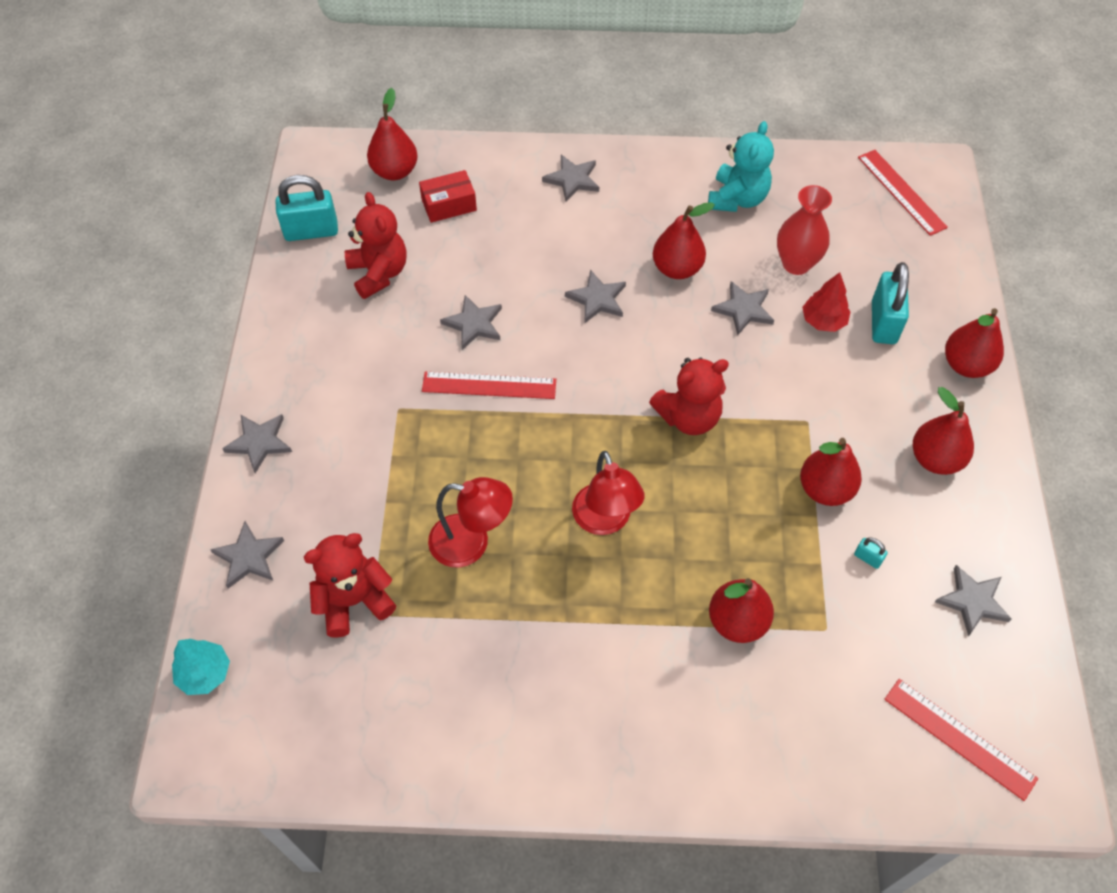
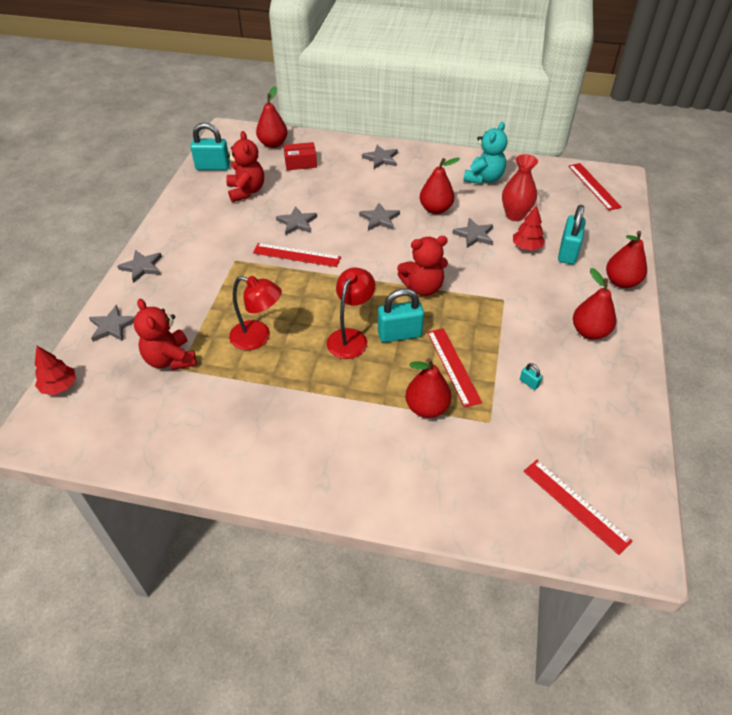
camera: 10 degrees right, 10 degrees down
turquoise tree [172,639,230,695] -> red tree [35,346,76,395]
red teddy bear [304,533,396,638] -> red teddy bear turned 105 degrees counterclockwise [133,299,197,370]
red lamp [572,451,645,535] -> red lamp turned 150 degrees counterclockwise [327,268,375,359]
red pear [800,438,862,506] -> none
grey star [935,565,1011,636] -> none
none -> turquoise padlock [378,288,424,342]
none -> red ruler [427,328,482,408]

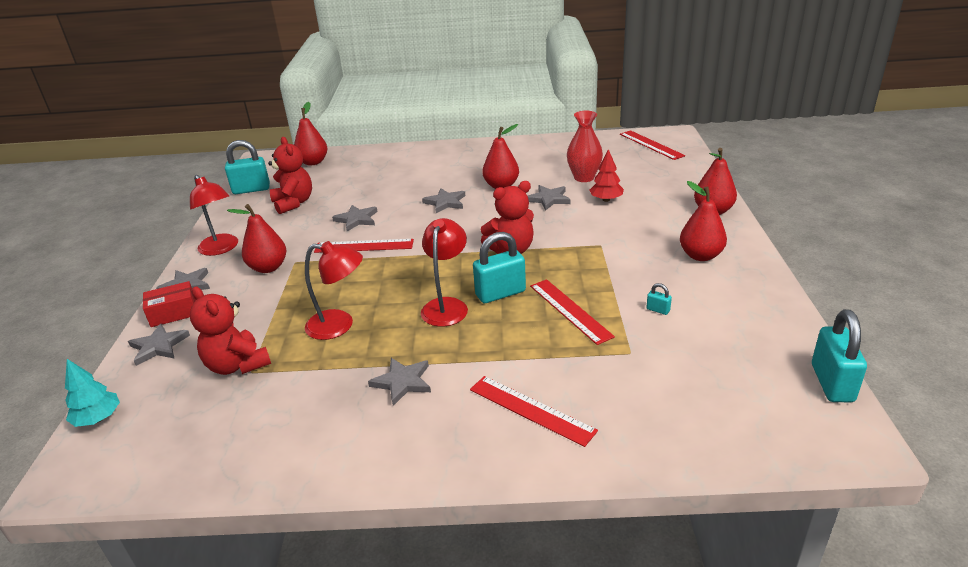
camera: 10 degrees left, 15 degrees down
red tree [35,346,76,395] -> turquoise tree [65,359,120,427]
red box [283,142,317,170] -> red box moved to [143,281,196,327]
grey star [362,145,398,169] -> grey star moved to [368,358,431,406]
red pear [405,358,451,418] -> red pear moved to [227,204,286,273]
turquoise teddy bear [463,122,507,184] -> none
red ruler [523,460,633,555] -> red ruler moved to [470,376,598,447]
turquoise padlock [558,205,586,264] -> turquoise padlock moved to [812,309,867,402]
none -> red lamp [190,175,238,256]

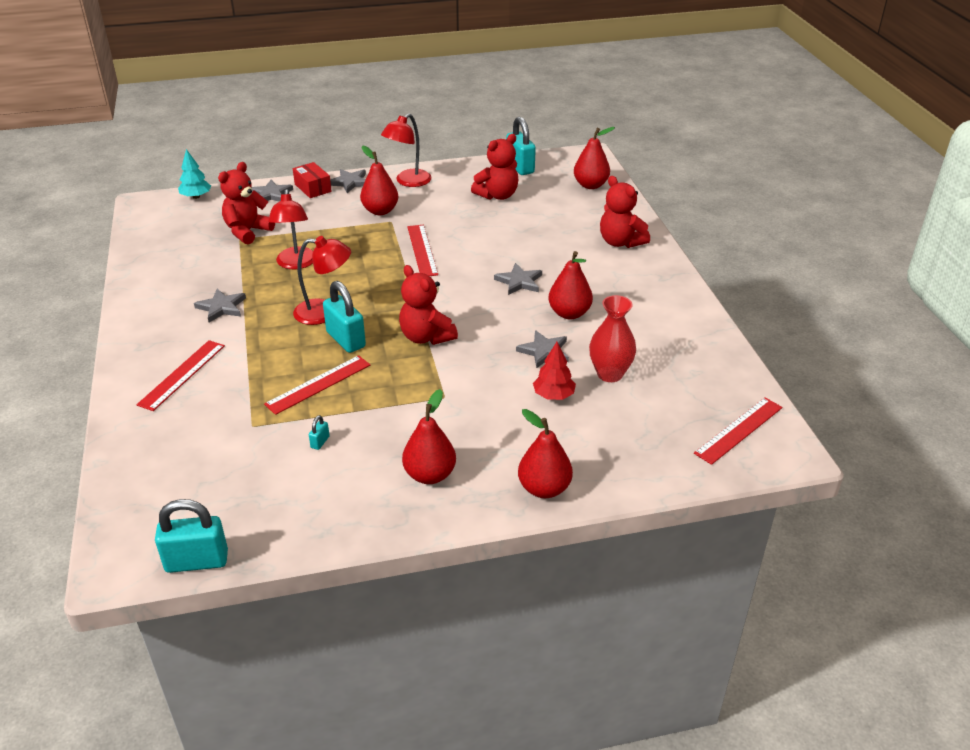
camera: 75 degrees right, 5 degrees up
grey star [332,205,378,231] -> none
none -> red teddy bear [600,176,650,248]

